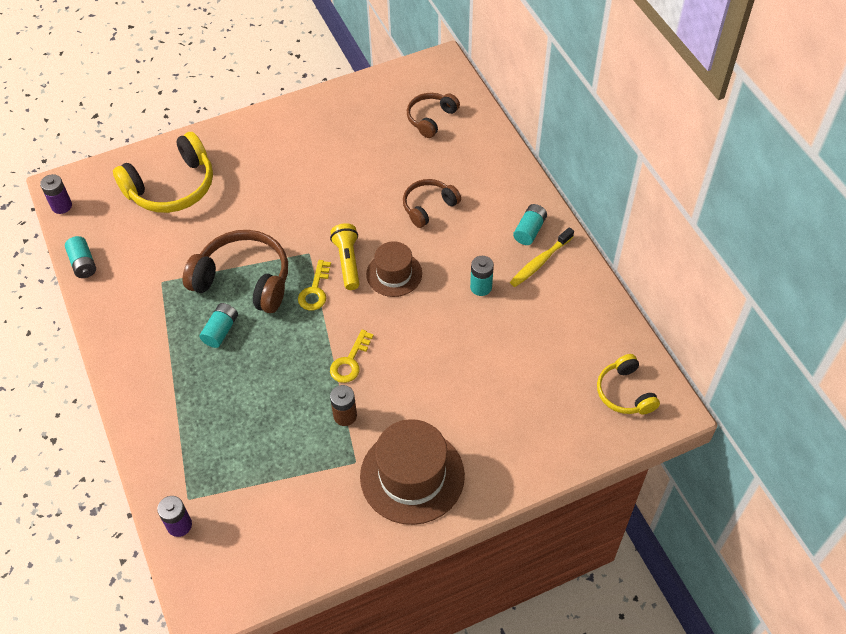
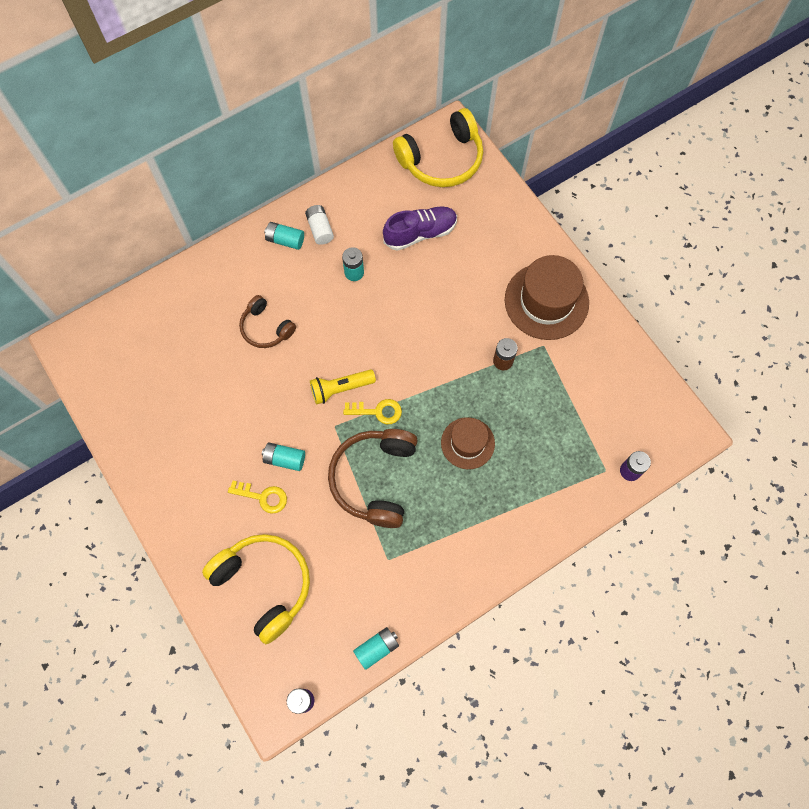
camera: 100 degrees left, 15 degrees up
turquoise battery [199,303,238,348] -> turquoise battery moved to [262,443,305,471]
yellow key [330,329,374,383] -> yellow key moved to [228,481,287,514]
brown hat [366,241,422,297] -> brown hat moved to [441,417,495,469]
brown headphones [407,93,460,138] -> none
yellow toothbrush [510,227,574,287] -> white battery [305,205,334,245]
yellow headphones [597,354,660,414] -> yellow headphones [393,108,483,187], size x1.72
none -> purple shoe [383,206,457,251]

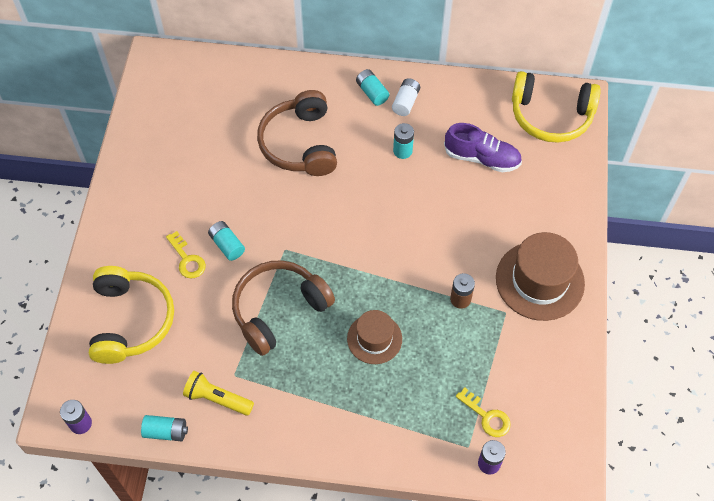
camera: 40 degrees right, 10 degrees down
brown headphones [239,295,296,348] -> brown headphones [257,90,337,176], size x1.72
yellow flashlight [310,369,376,405] -> yellow flashlight moved to [183,371,254,416]
yellow key [343,399,402,424] -> yellow key moved to [456,388,511,437]

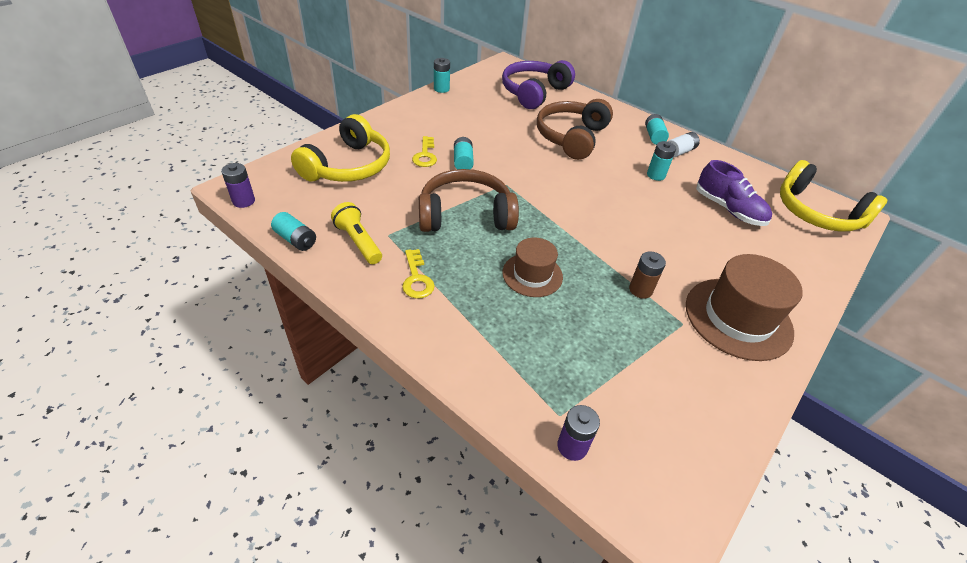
camera: 30 degrees right, 15 degrees down
yellow key [456,388,511,437] -> yellow key moved to [402,249,435,299]
none -> turquoise battery [434,58,450,93]
none -> purple headphones [502,60,575,109]

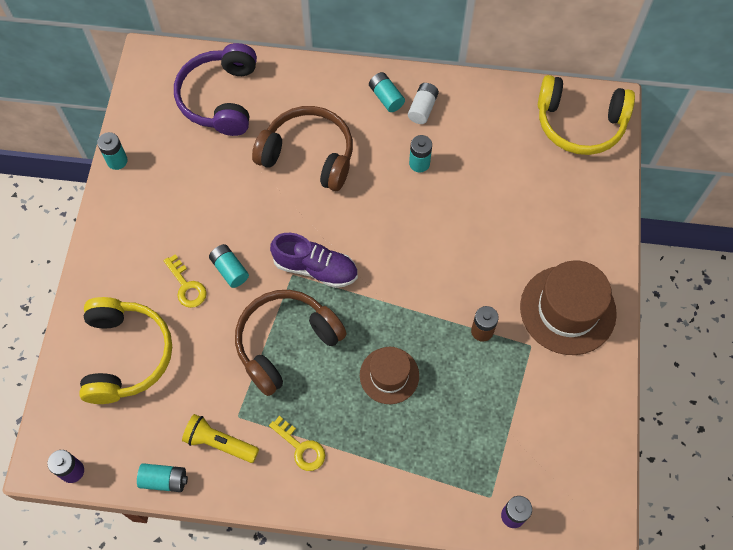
camera: 30 degrees left, 20 degrees up
brown headphones [537,99,613,160] -> brown headphones turned 120 degrees clockwise [252,106,353,191]
purple shoe [696,160,772,226] -> purple shoe moved to [270,233,358,288]

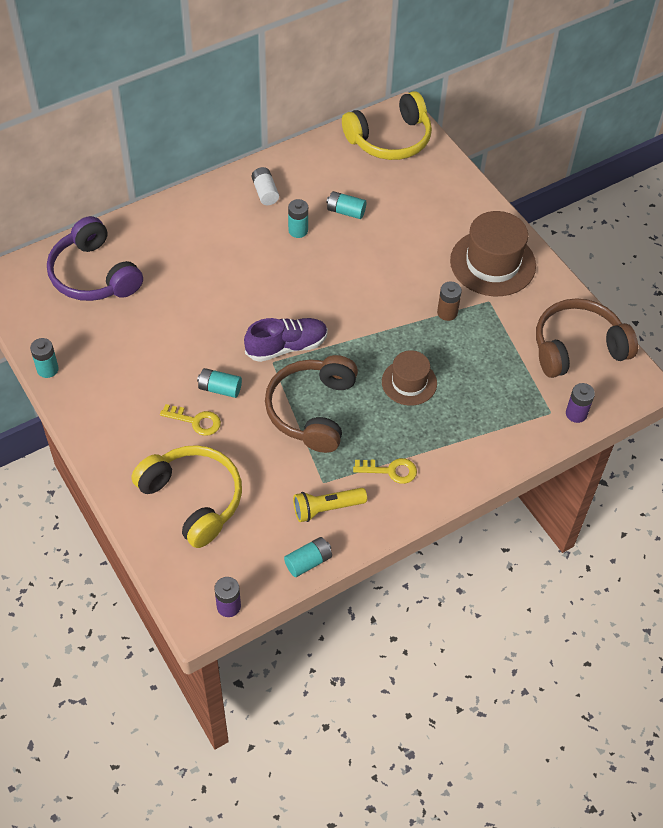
camera: 40 degrees left, 10 degrees down
brown headphones [252,106,353,191] -> brown headphones moved to [536,298,638,378]
turquoise battery [369,72,405,112] -> turquoise battery moved to [326,191,366,219]

